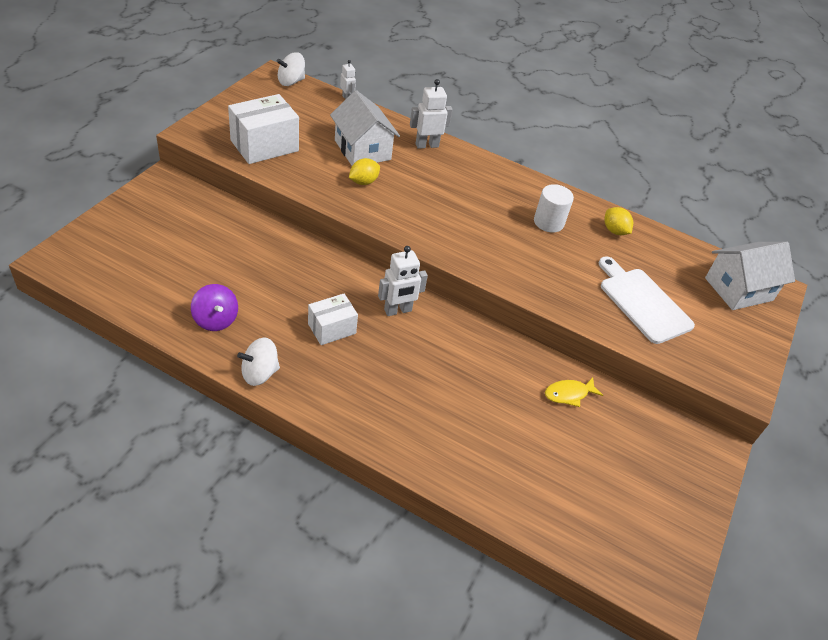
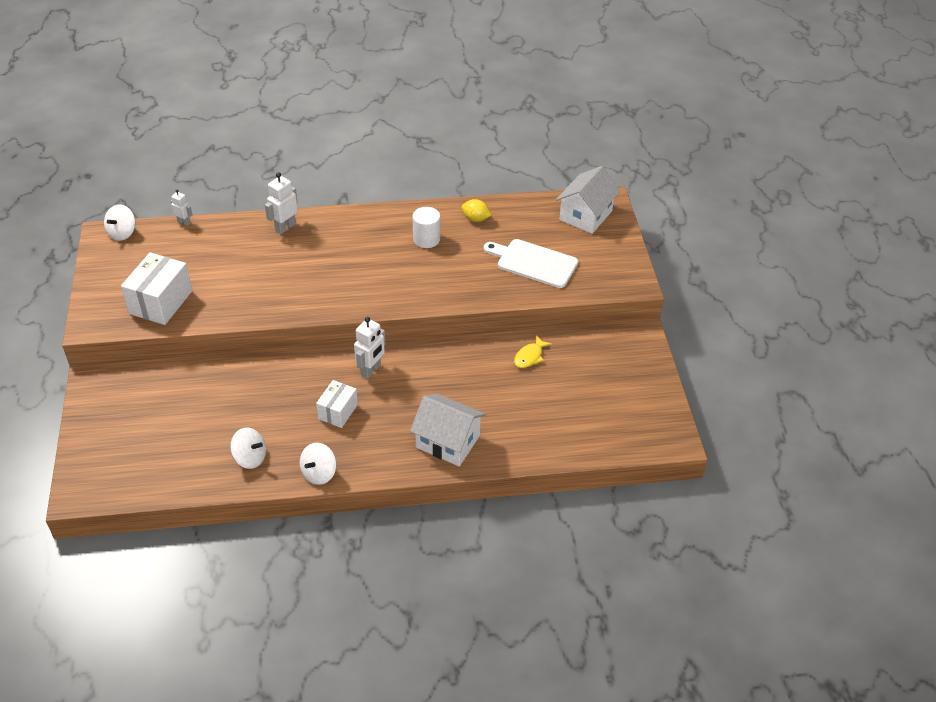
camera: 30 degrees left, 0 degrees up
purple spinning top [191,284,238,331] -> white spinning top [230,428,266,469]
white house [330,90,400,166] -> white house moved to [410,394,486,466]
yellow lemon [349,158,380,185] -> none

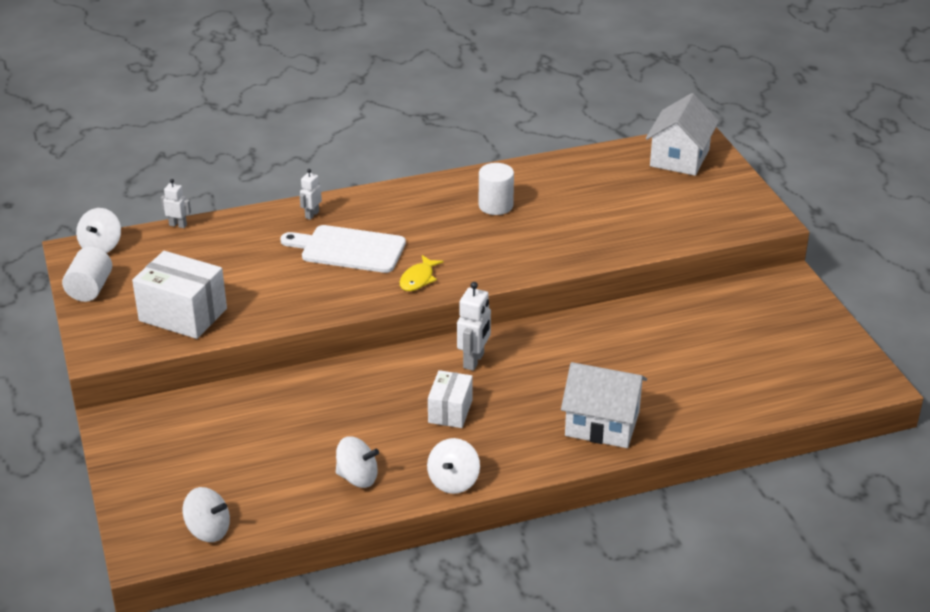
camera: 10 degrees left, 10 degrees down
white box [121,252,192,325] -> white box turned 75 degrees counterclockwise [132,251,227,339]
white robot [265,172,298,234] -> white robot [300,169,322,220], size x0.61
yellow lemon [462,199,491,222] -> none
white cutting board [484,239,578,288] -> white cutting board moved to [280,225,406,273]
yellow fish [514,335,552,368] -> yellow fish moved to [400,255,443,291]
none -> white cylinder [62,247,112,302]
none -> white spinning top [183,487,230,542]

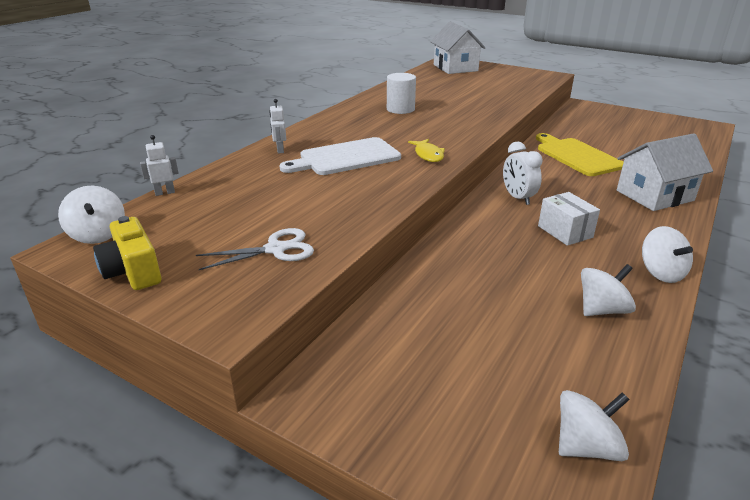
camera: 40 degrees left, 5 degrees down
white cylinder [62,247,112,302] -> yellow camera [93,216,162,290]
white box [132,251,227,339] -> white scissors [196,228,314,270]
white robot [457,282,491,371] -> white clock [503,142,543,205]
none -> yellow cutting board [536,133,624,176]

